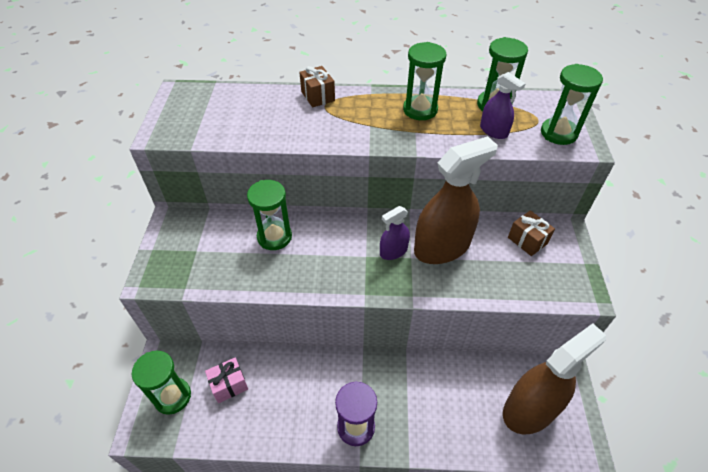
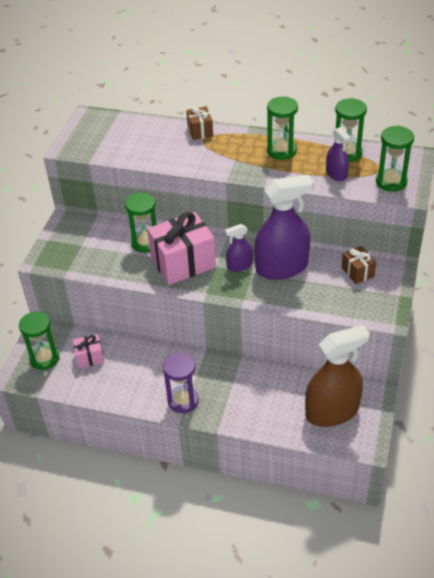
camera: 15 degrees right, 5 degrees down
brown spray bottle [414,136,498,264] -> purple spray bottle [254,175,313,280]
none -> pink gift [147,212,216,285]

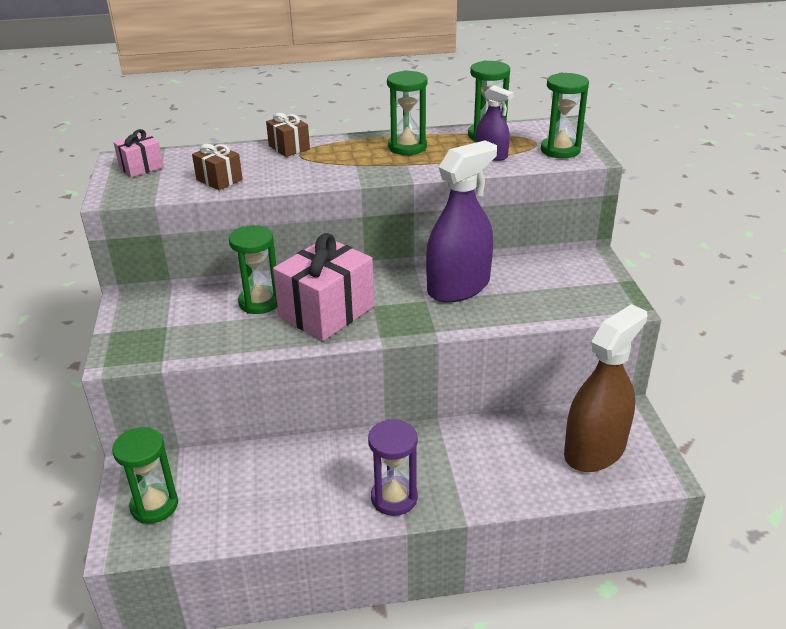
camera: 25 degrees left, 10 degrees down
pink gift [73,334,104,368] -> pink gift moved to [114,129,164,177]
purple spray bottle [225,224,253,272] -> none
brown gift [341,246,376,284] -> brown gift moved to [192,144,243,190]

